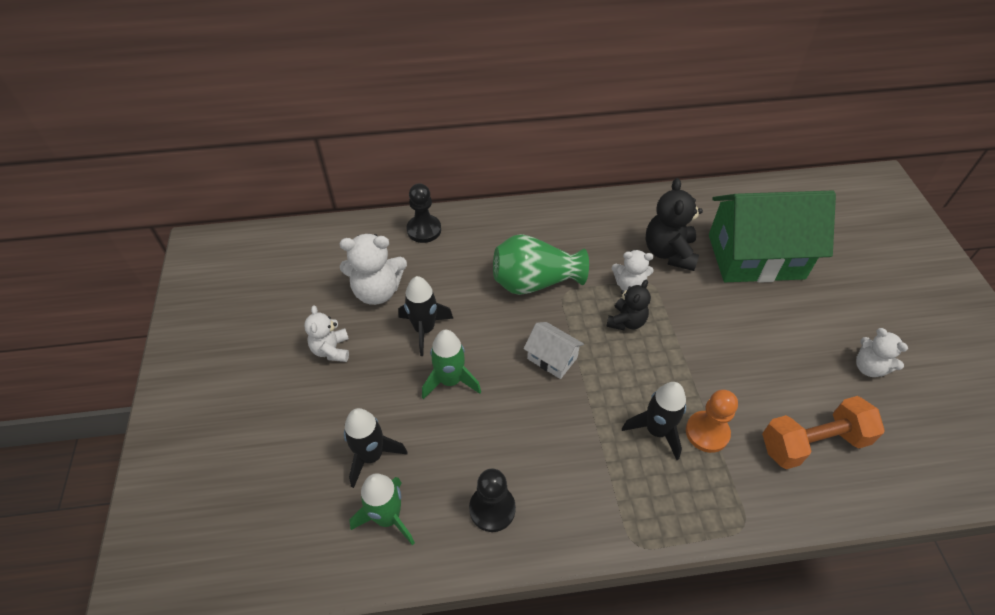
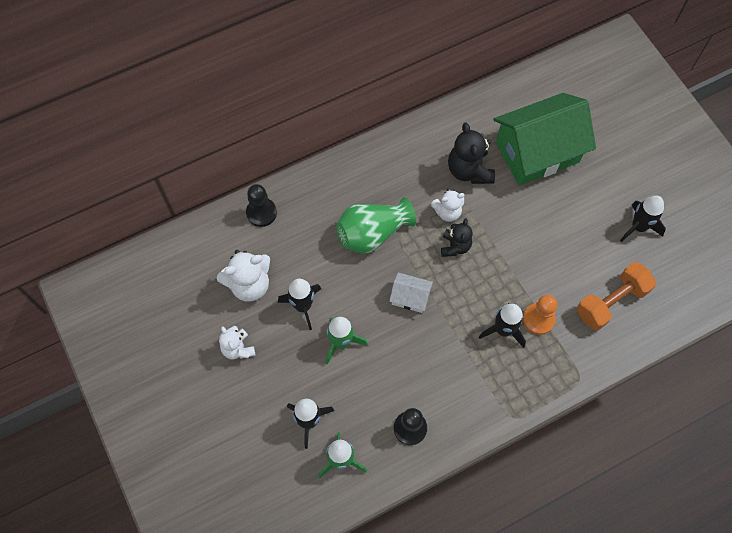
camera: 20 degrees left, 15 degrees up
white teddy bear [856,328,908,377] -> black rocket [620,195,666,242]

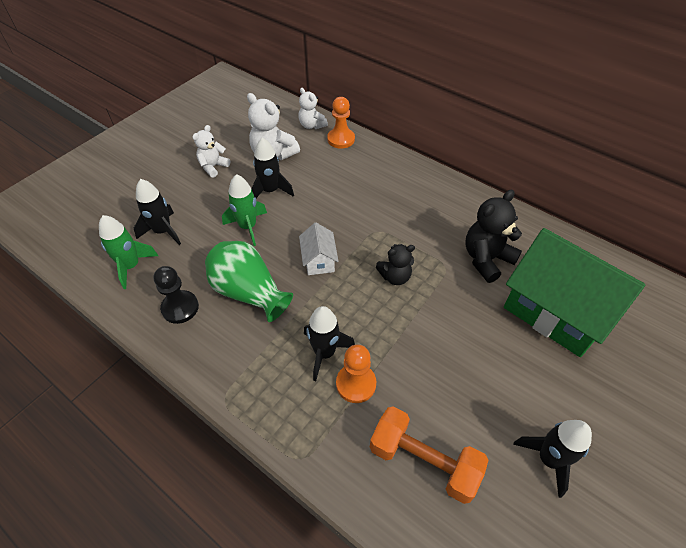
camera: 65 degrees right, 15 degrees down
black pawn [246,184,277,227] -> orange pawn [327,97,355,149]
green vase [336,197,416,254] -> green vase moved to [205,241,293,322]
white teddy bear [431,189,465,222] -> white teddy bear moved to [298,88,328,129]

